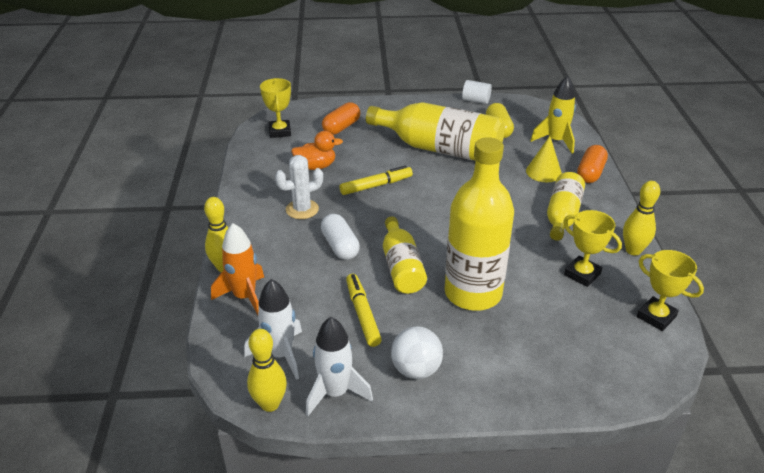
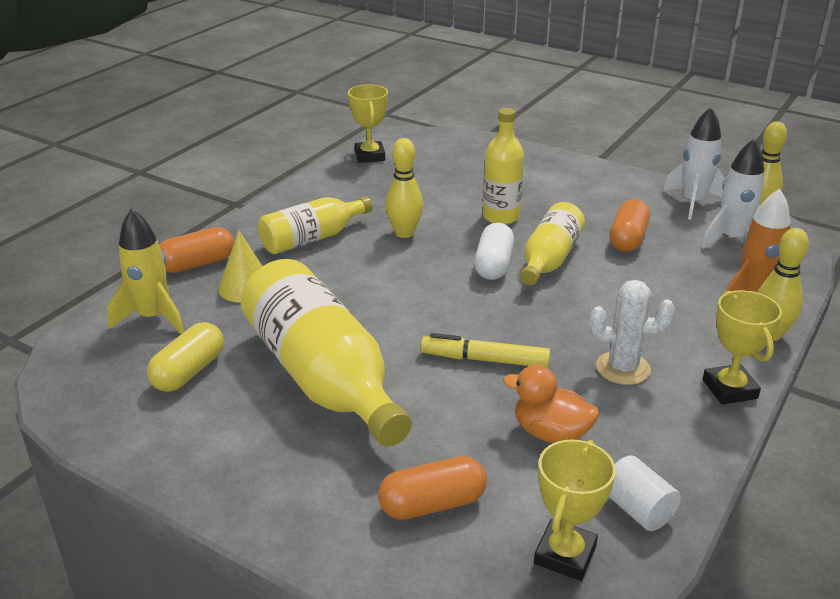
camera: 145 degrees left, 5 degrees down
white capsule [321,214,360,260] -> white capsule moved to [474,223,514,280]
yellow marker [346,274,382,347] -> orange capsule [609,199,650,252]
white ball [391,327,443,379] -> none
yellow bottle [445,137,514,311] -> yellow bottle [483,108,524,225], size x0.58
white cylinder [462,80,492,104] -> white cylinder moved to [609,455,681,531]
yellow trophy [563,210,622,287] -> yellow trophy moved to [702,290,782,405]
yellow bowling pin [623,181,660,255] -> yellow bowling pin moved to [386,138,423,238]

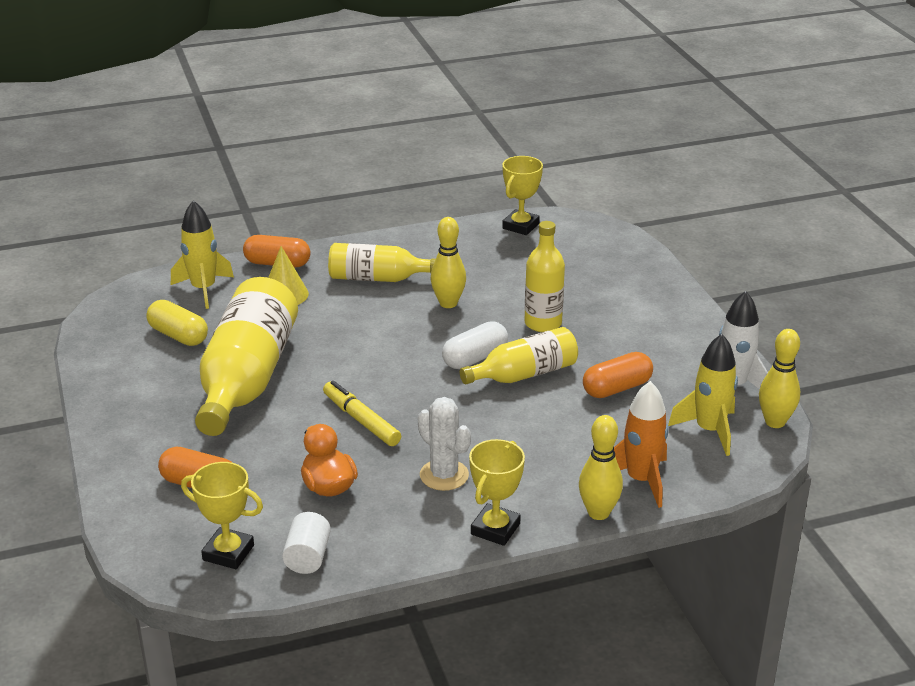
camera: 40 degrees right, 0 degrees up
yellow capsule [147,322,224,392] -> yellow capsule turned 60 degrees clockwise [147,300,208,346]
yellow trophy [534,439,616,581] -> yellow trophy turned 45 degrees clockwise [181,462,263,569]
white rocket [701,139,764,249] -> yellow rocket [668,334,738,456]

